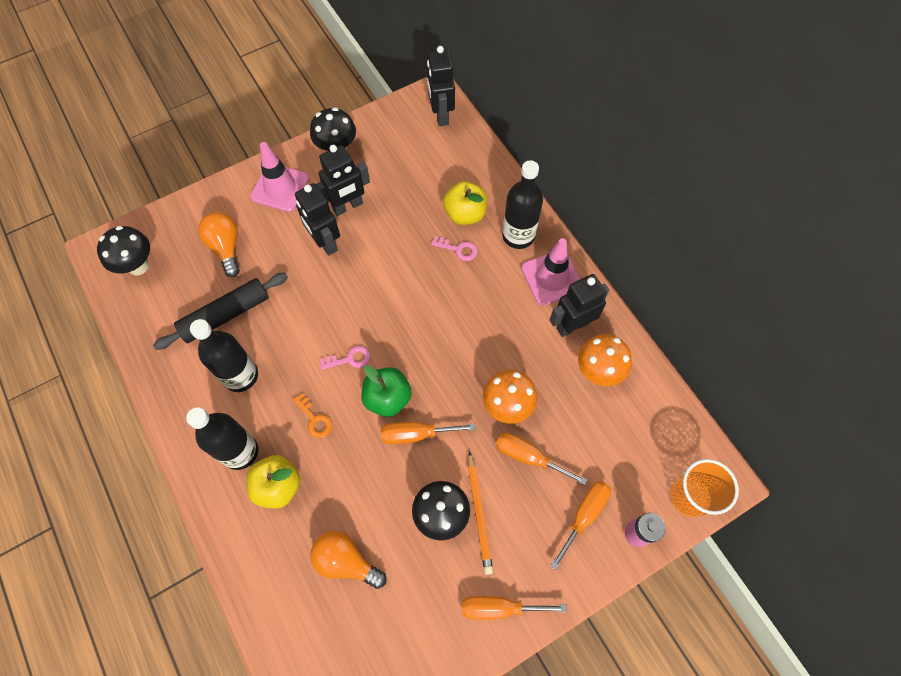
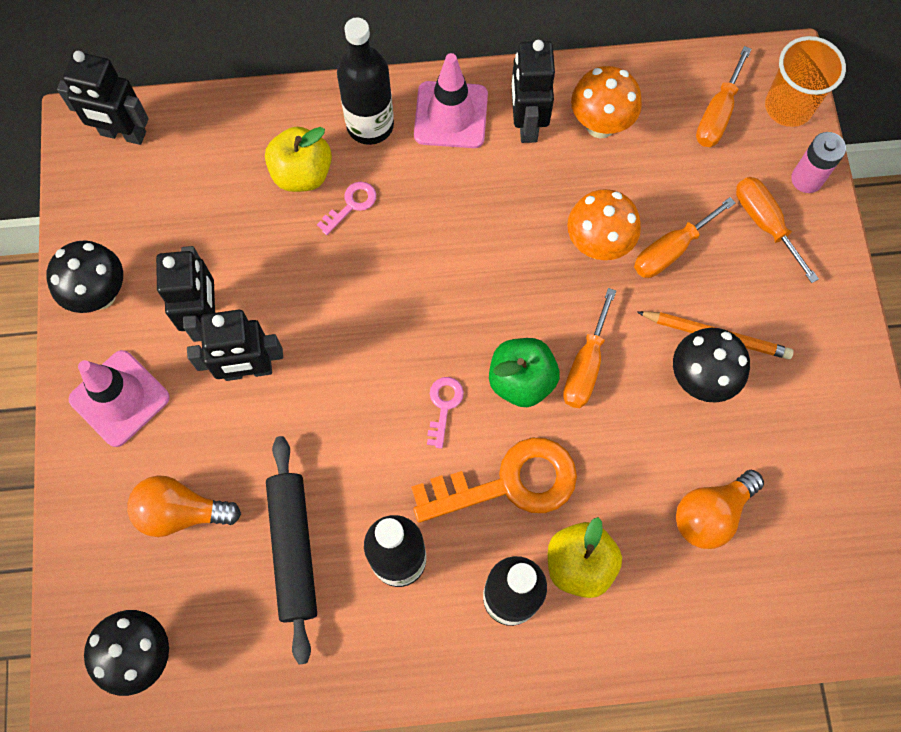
camera: 65 degrees left, 5 degrees up
orange key [293,393,332,438] -> orange key [411,438,577,523], size x2.21
orange screwdriver [462,596,567,620] -> orange screwdriver moved to [696,46,752,147]

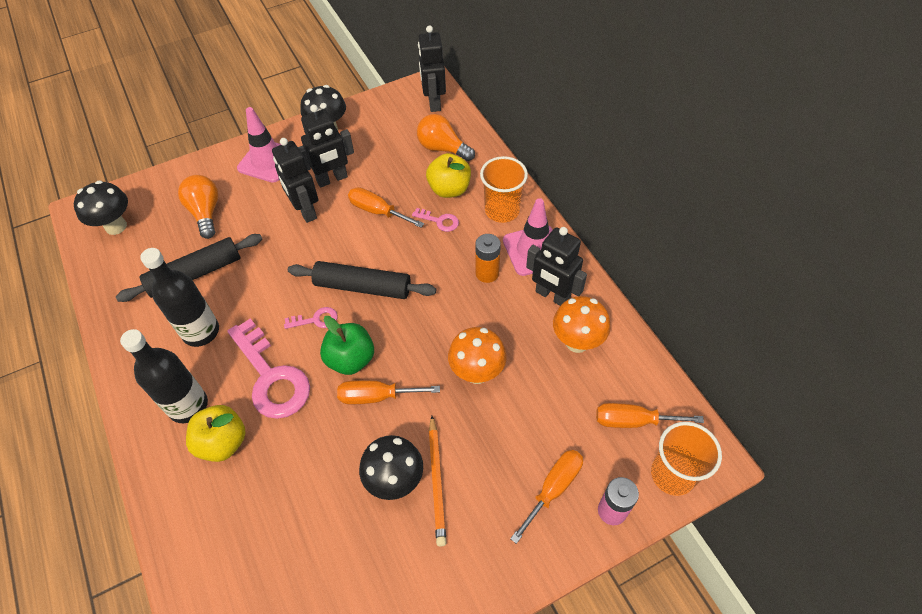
camera: 70 degrees right, 15 degrees down
black bottle [337,17,394,145] -> orange cup [480,156,528,223]
orange key [411,438,577,523] -> pink key [227,318,310,419]
black robot [511,40,555,143] -> black robot turned 120 degrees counterclockwise [526,227,587,306]
orange screwdriver [634,197,736,278] -> orange screwdriver moved to [348,187,424,228]
orange light bulb [676,470,764,549] -> orange light bulb moved to [417,114,475,161]
none -> black rolling pin [288,261,436,299]
none -> orange battery [475,234,501,283]

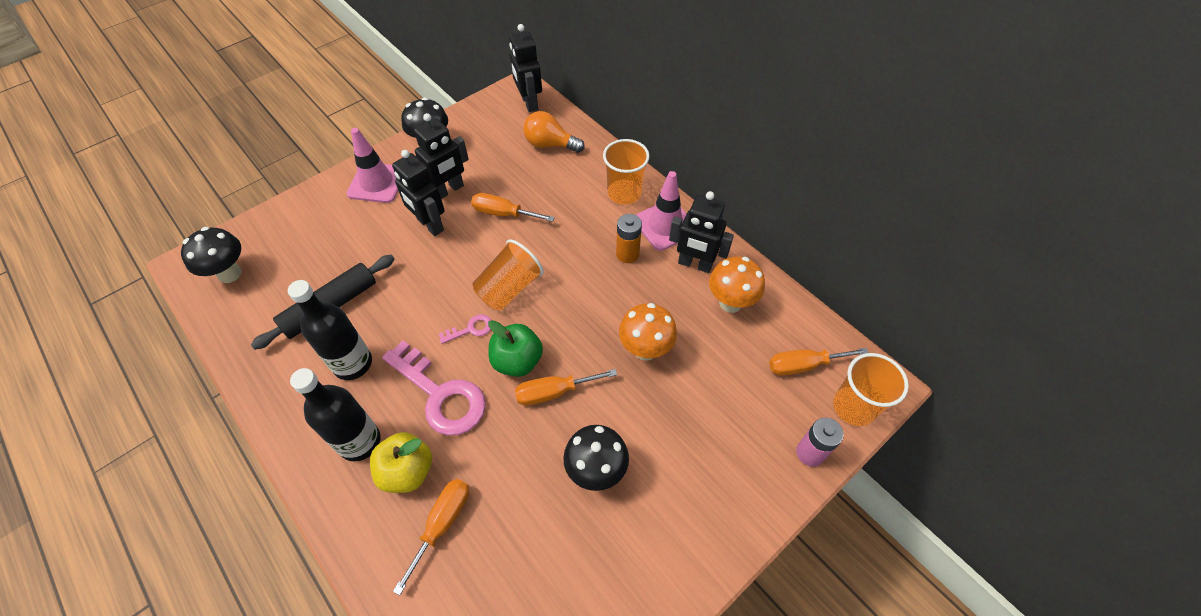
camera: 15 degrees left, 0 degrees up
orange light bulb [178,175,219,239] -> none
black rolling pin [288,261,436,299] -> orange cup [472,240,544,310]
pink key [412,208,459,232] -> none
yellow apple [426,153,471,198] -> none
orange pencil [429,416,446,547] -> none
orange screwdriver [510,450,583,544] -> orange screwdriver moved to [393,479,469,595]

